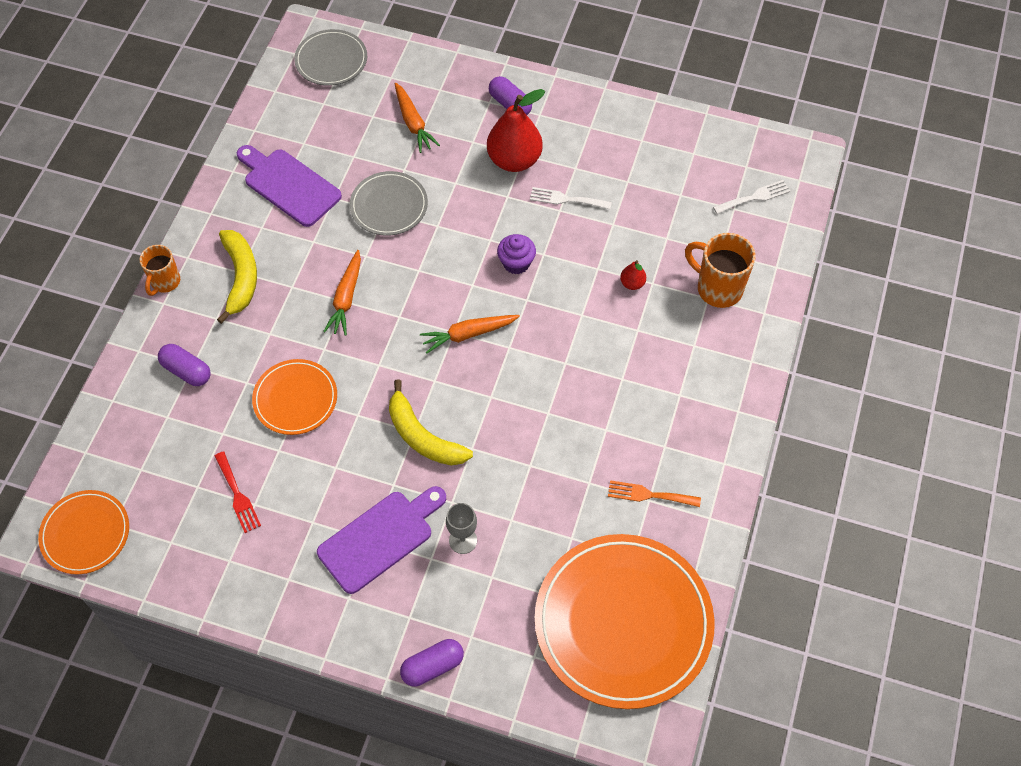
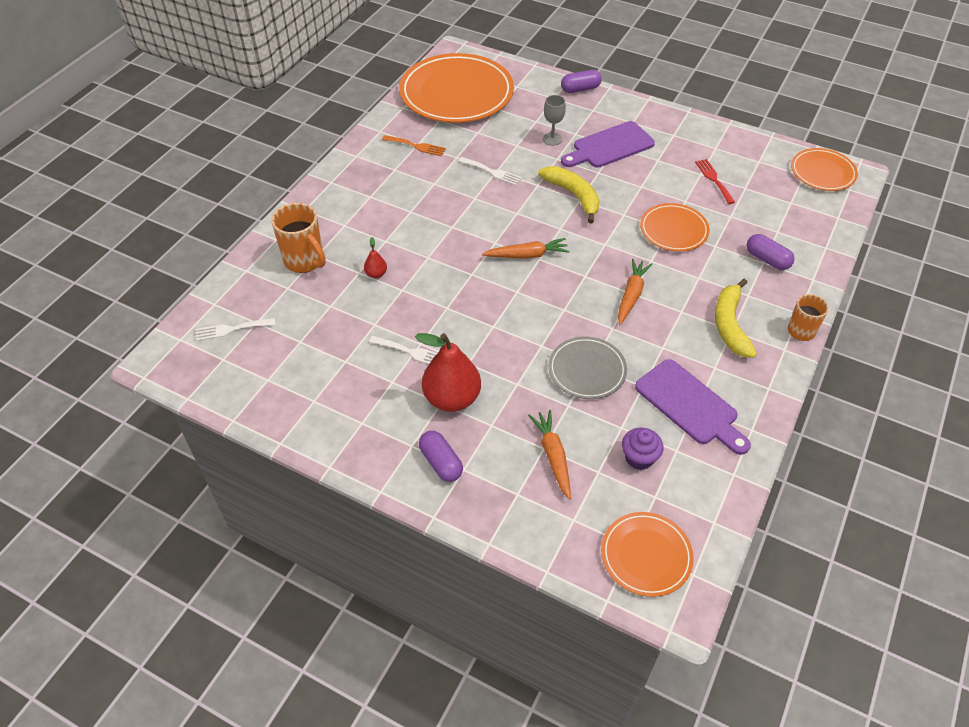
camera: 170 degrees left, 10 degrees down
grey plate [294,29,367,86] -> orange plate [601,512,694,597]
purple cupcake [497,234,536,274] -> purple cupcake moved to [622,428,664,470]
none -> white fork [458,157,522,186]

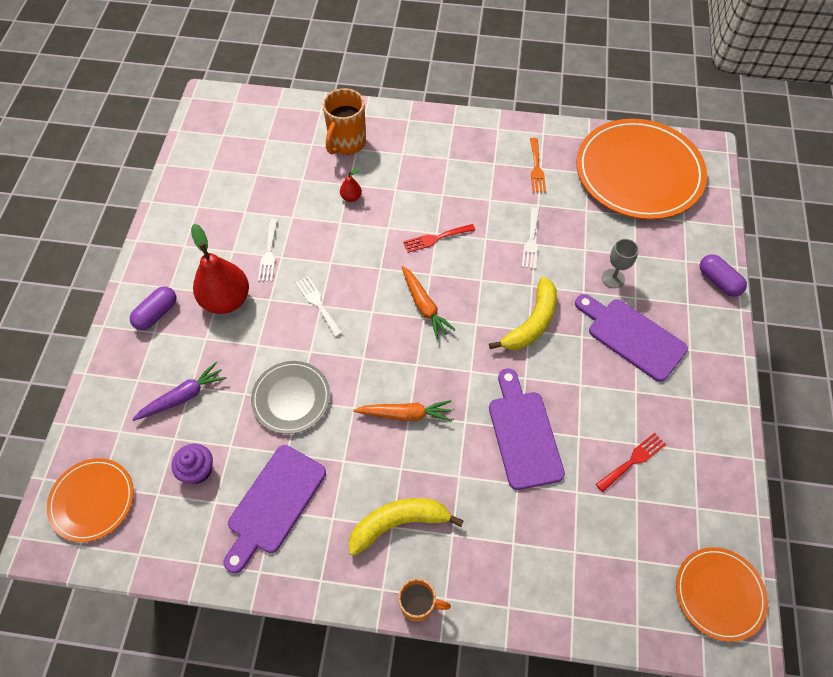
camera: 70 degrees right, 10 degrees up
white fork [196,318,276,341] -> white fork moved to [295,276,343,337]
orange carrot [528,410,571,499] -> purple carrot [132,362,227,421]
orange plate [640,203,710,252] -> purple cutting board [489,369,565,490]
purple capsule [747,234,795,270] -> none
none -> red fork [403,224,475,253]

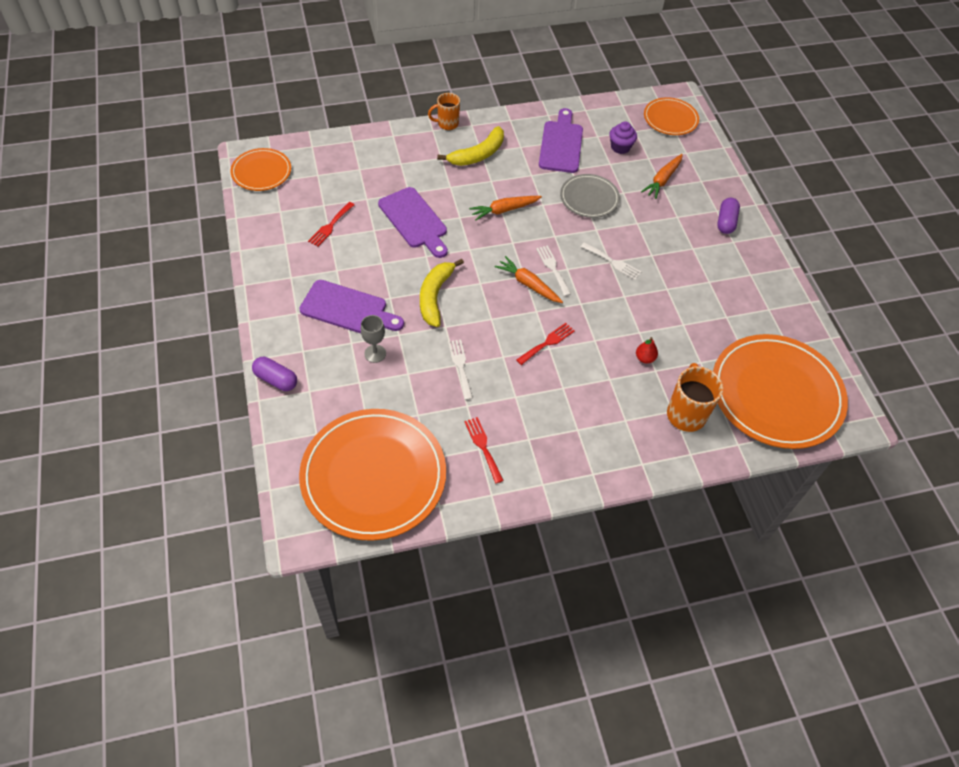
camera: 155 degrees right, 5 degrees down
purple carrot [132,362,227,421] -> orange carrot [641,154,683,199]
red pear [191,224,249,314] -> none
white fork [258,219,278,282] -> white fork moved to [536,245,571,296]
orange fork [530,138,546,193] -> red fork [464,417,504,483]
none -> orange plate [713,334,848,449]

